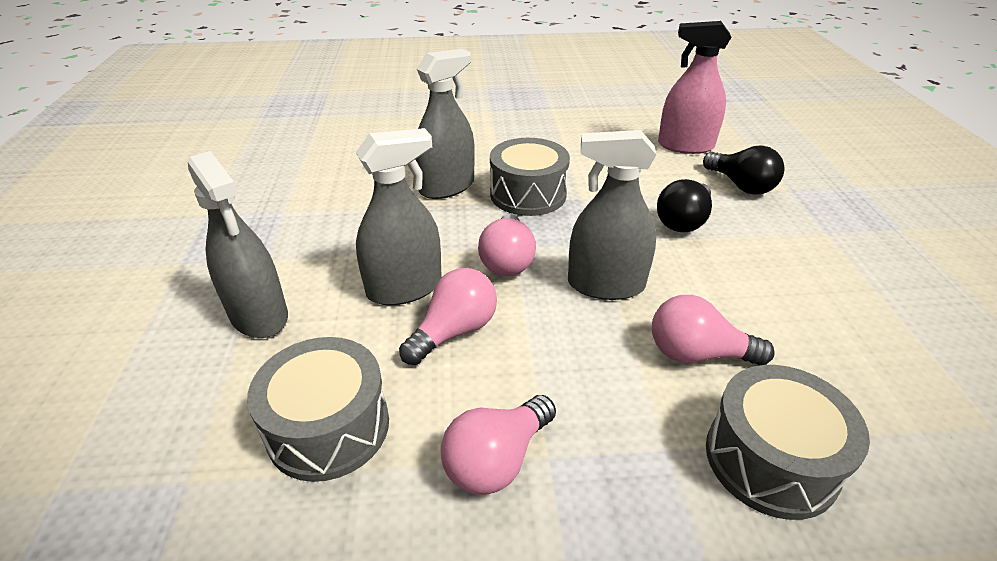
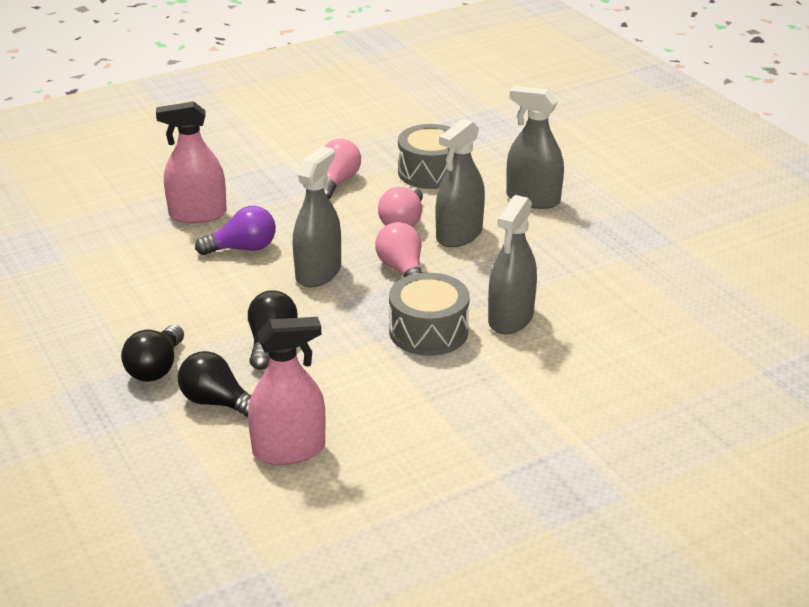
camera: 155 degrees right, 5 degrees down
grey spray bottle [568,130,657,300] -> grey spray bottle turned 45 degrees counterclockwise [293,146,341,287]
pink light bulb [652,295,775,365] -> purple light bulb [195,206,276,255]
grey drum [706,365,870,520] -> pink spray bottle [156,101,227,224]
none -> black light bulb [121,325,184,382]

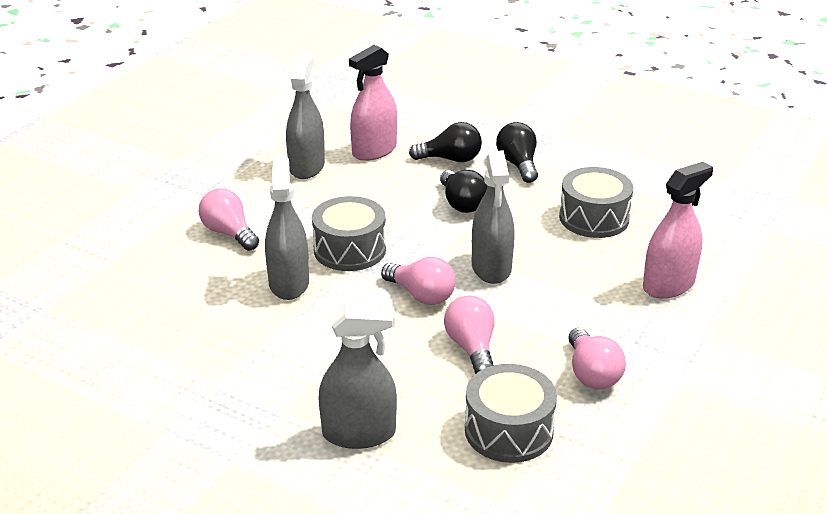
camera: 150 degrees right, 0 degrees up
purple light bulb [195,206,276,255] -> none
grey spray bottle [436,119,485,247] -> grey spray bottle moved to [286,54,325,179]
none -> pink light bulb [199,188,259,251]
none -> grey drum [559,167,633,238]

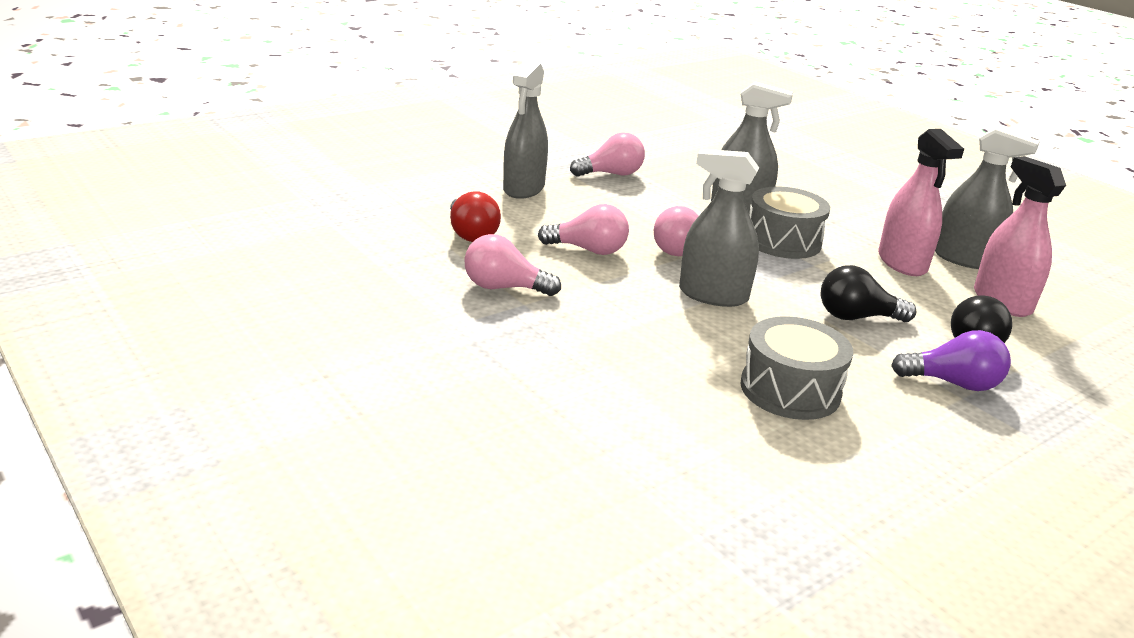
camera: 110 degrees right, 5 degrees down
pink light bulb [199,188,259,251] -> pink light bulb moved to [570,132,645,177]
grey drum [465,364,557,463] -> red light bulb [450,191,501,242]
black light bulb [496,122,538,183] -> purple light bulb [891,330,1011,391]
pink spray bottle [643,162,713,299] -> pink spray bottle moved to [878,129,964,276]

